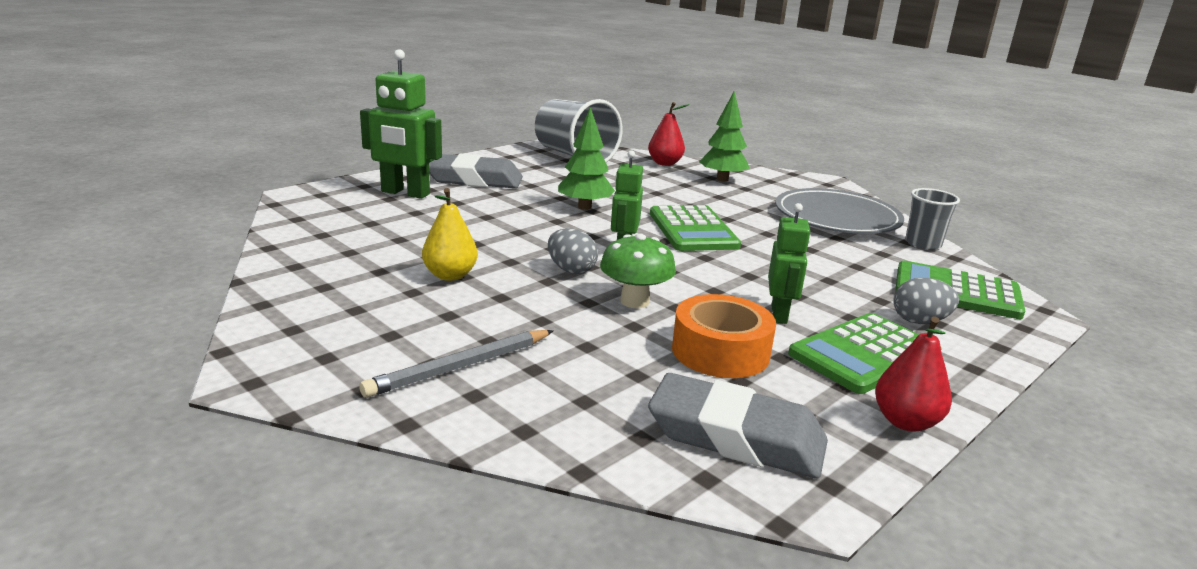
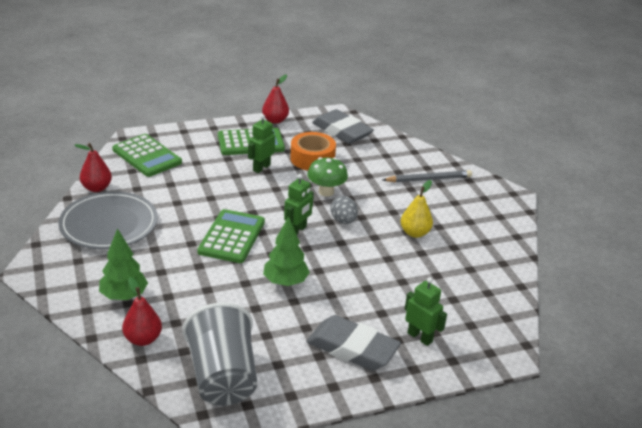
camera: 155 degrees left, 10 degrees up
green robot [360,49,442,199] -> green robot [405,277,447,346], size x0.64
grey egg [893,278,959,324] -> none
grey cup [905,188,960,250] -> red pear [75,143,112,192]

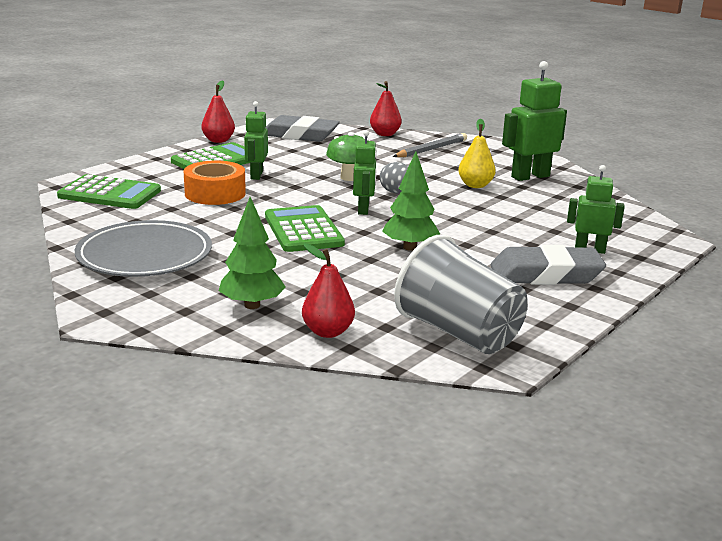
camera: 30 degrees left, 10 degrees down
red pear [75,143,112,192] -> red pear moved to [370,81,402,136]
orange tape [290,132,336,170] -> orange tape moved to [184,160,246,205]
none -> green robot [502,61,567,181]

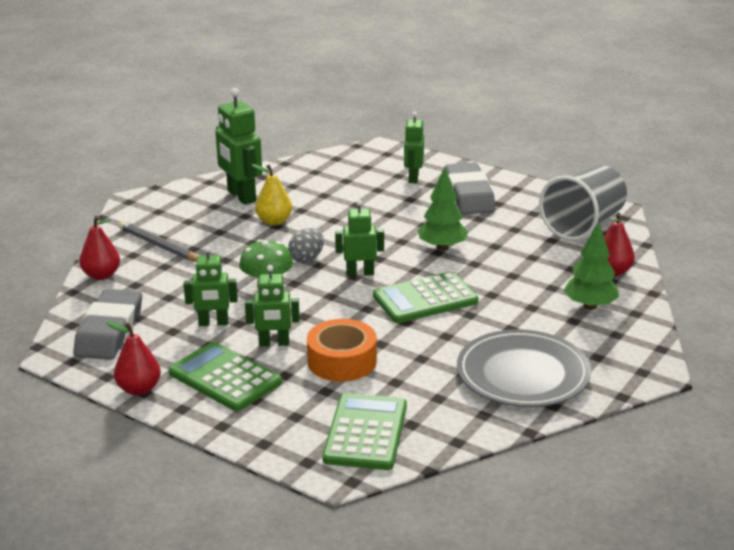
camera: 95 degrees left, 5 degrees up
none -> green robot [184,246,238,326]

